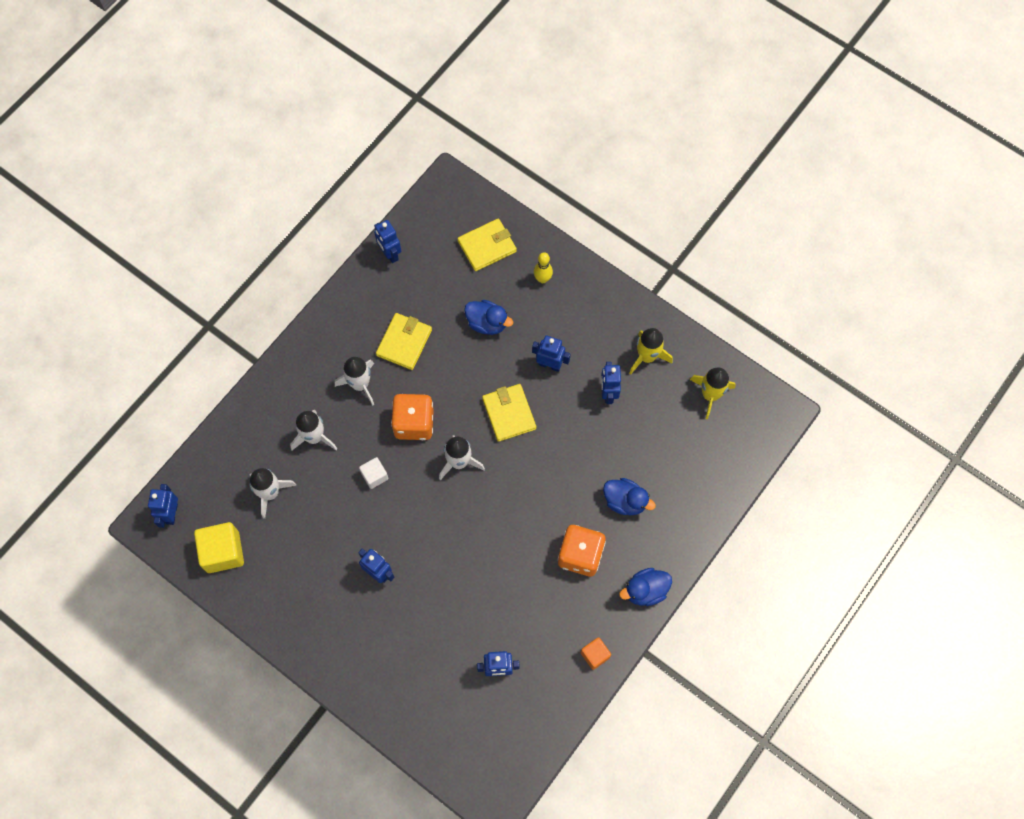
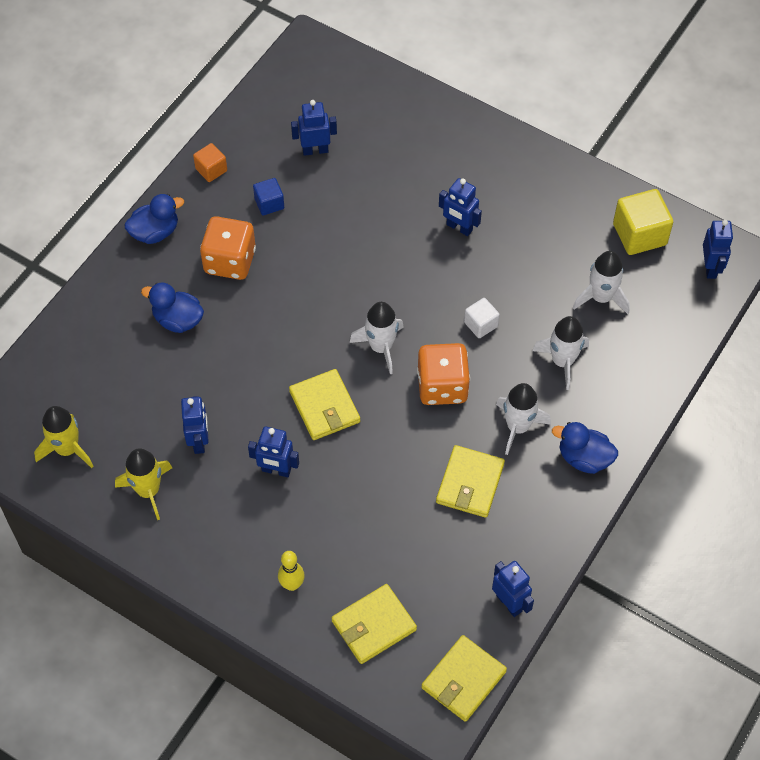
camera: 175 degrees right, 10 degrees down
blue duck [464,300,513,335] -> blue duck moved to [552,422,618,474]
none -> blue cube [253,178,284,215]
none -> yellow wallet [421,635,507,722]

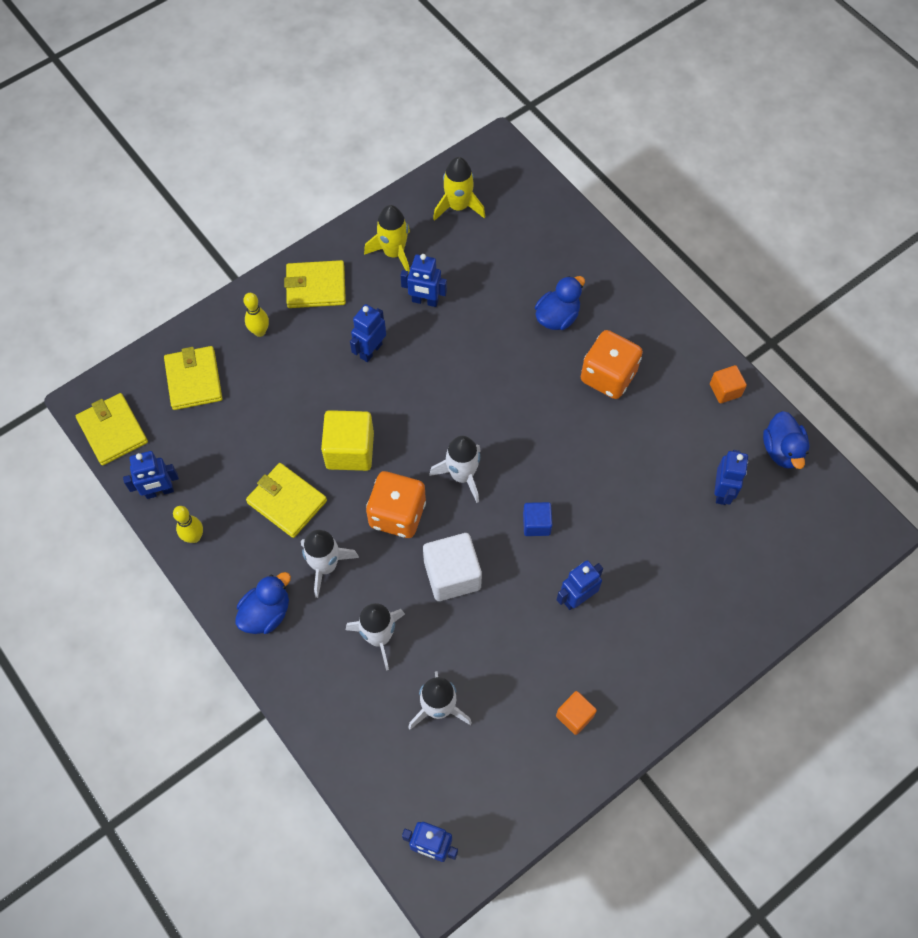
camera: 110 degrees right, 5 degrees up
blue duck [124,194,184,244] -> blue duck moved to [763,411,810,469]
blue cube [253,178,284,215] -> blue cube moved to [523,502,552,536]
yellow wallet [289,369,360,440] -> yellow wallet moved to [284,260,346,308]
white cube [464,298,500,338] -> white cube [423,533,482,601], size x1.76
yellow cube [613,189,673,255] -> yellow cube moved to [321,410,374,471]
none -> yellow bowling pin [173,506,203,543]
none -> orange cube [556,691,597,735]

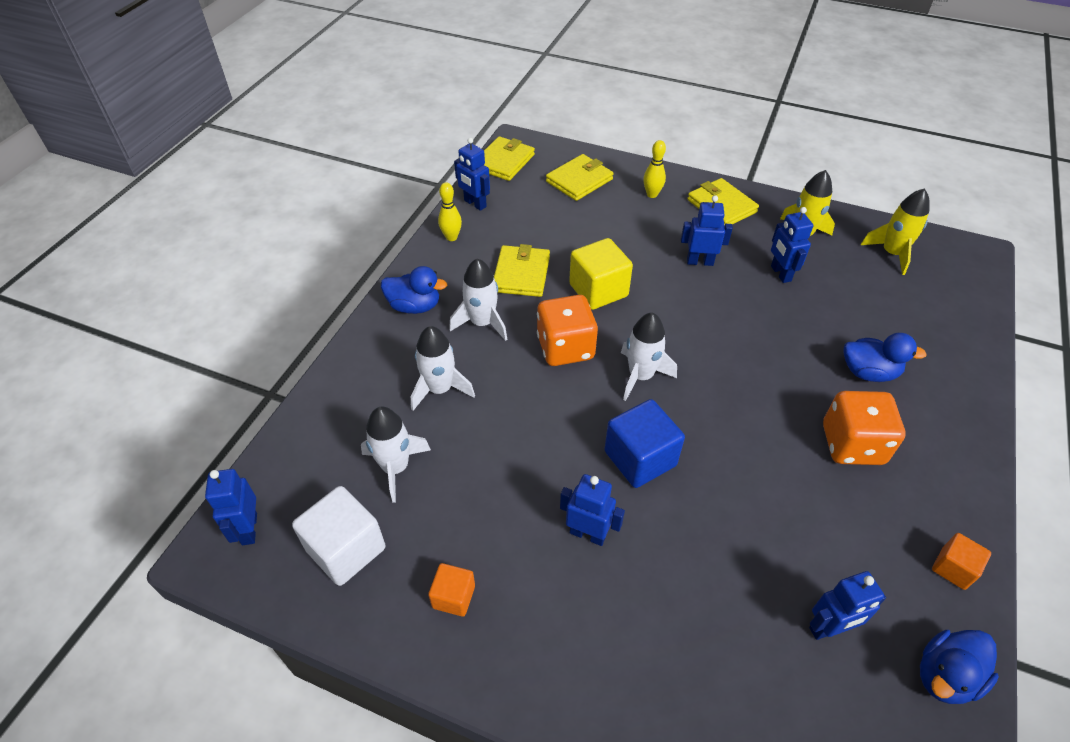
camera: 60 degrees right, 15 degrees down
white cube [423,533,482,601] -> white cube moved to [292,486,386,586]
blue cube [523,502,552,536] -> blue cube [604,399,685,488], size x1.76

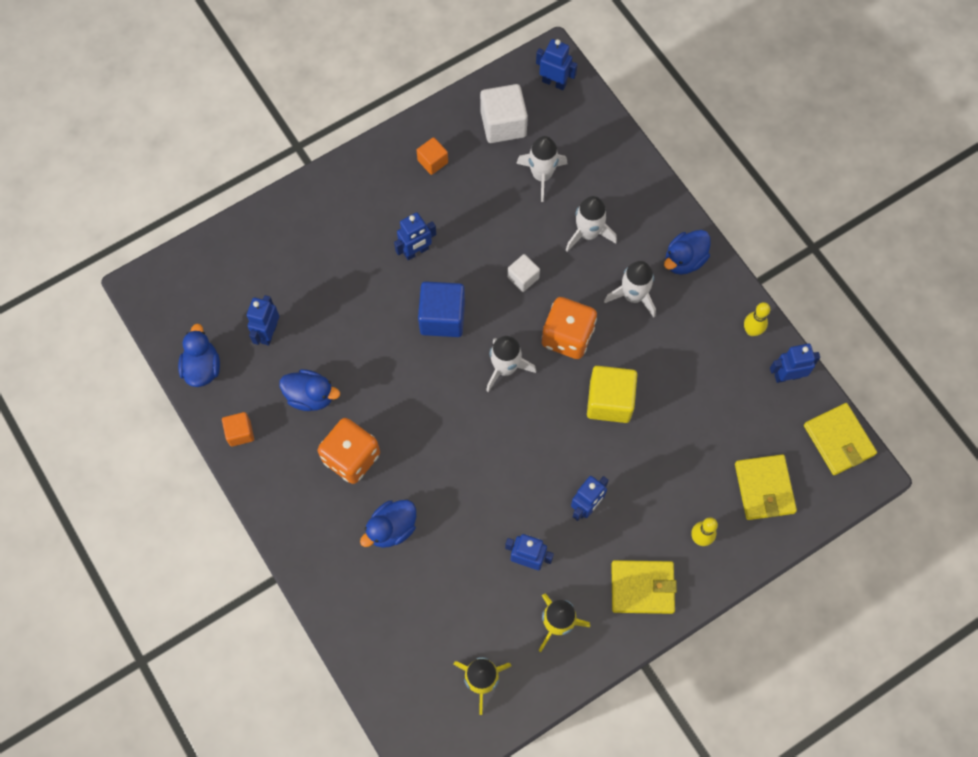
camera: 125 degrees right, 20 degrees up
yellow wallet [494,244,550,297] -> none
none -> blue duck [279,369,340,411]
none -> white cube [507,254,540,292]

